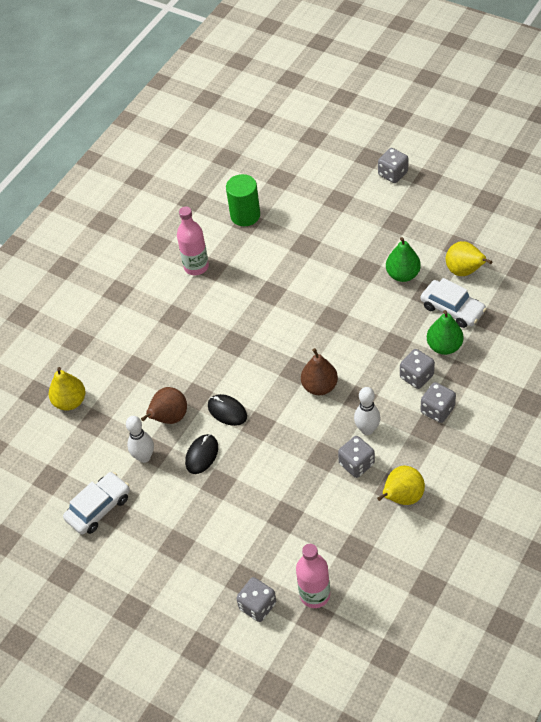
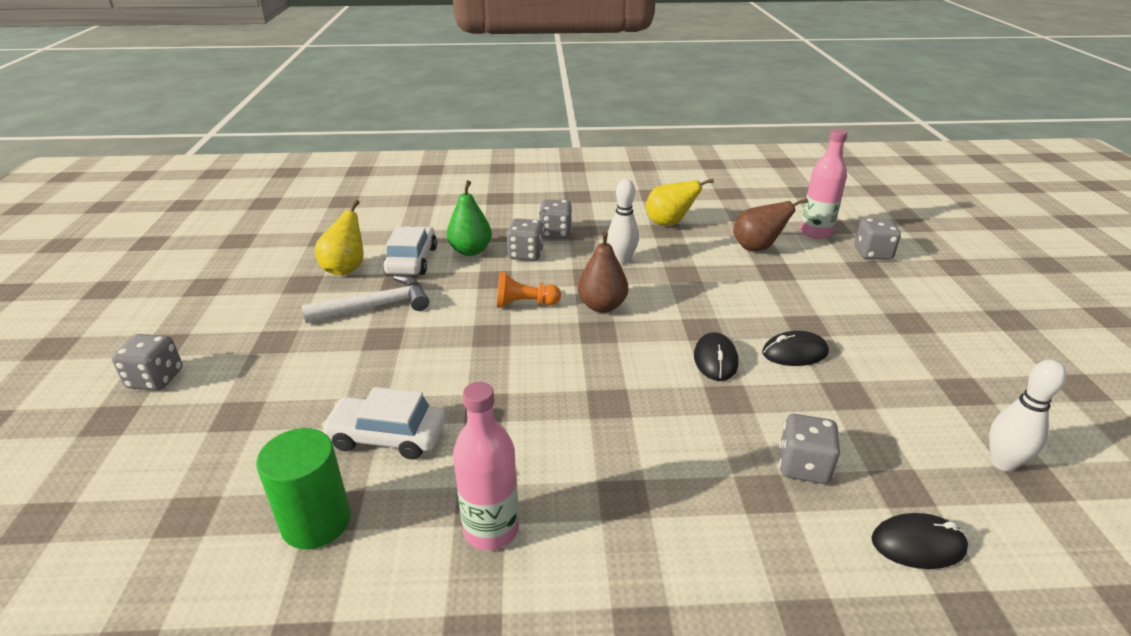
camera: 130 degrees left, 20 degrees down
yellow pear [49,367,85,410] -> black mouse [871,513,968,569]
white car [63,472,130,535] -> white car moved to [321,387,446,460]
white bowling pin [126,416,154,463] -> white bowling pin moved to [989,359,1066,471]
brown pear [141,387,187,424] -> brown pear moved to [733,198,808,251]
grey dice [338,436,375,478] -> grey dice moved to [779,414,840,484]
green pear [386,237,421,282] -> white hammer [301,275,429,323]
none -> orange pawn [497,272,561,308]

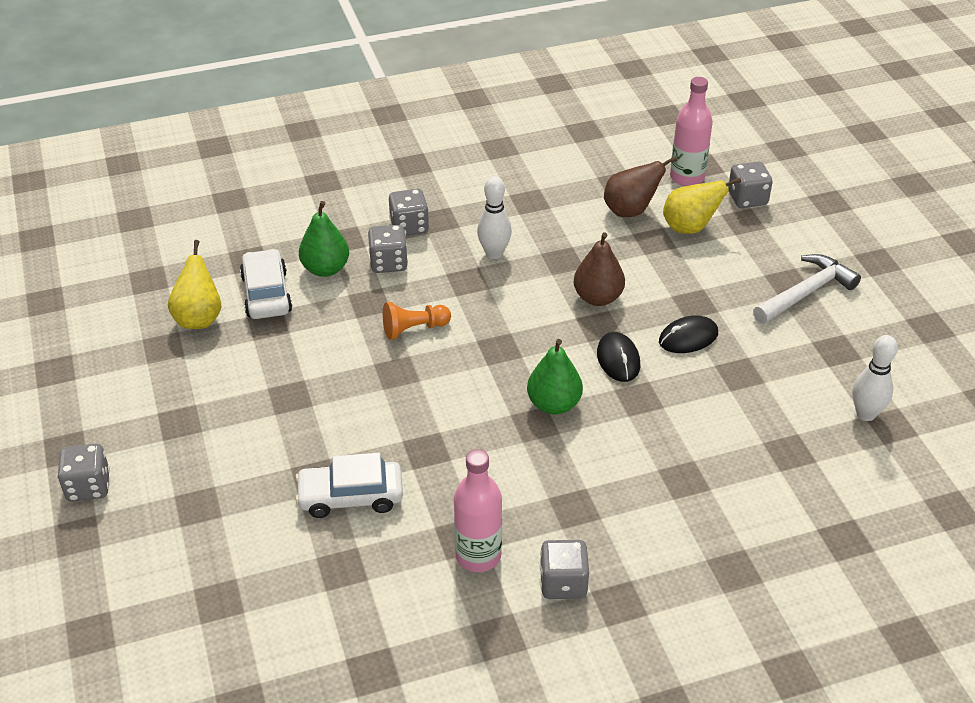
camera: 15 degrees left, 10 degrees up
green cylinder [256,428,351,549] -> none
white hammer [301,275,429,323] -> white hammer moved to [753,254,861,324]
brown pear [578,231,628,313] -> brown pear moved to [574,232,625,306]
yellow pear [646,179,714,226] -> yellow pear moved to [663,178,741,234]
grey dice [779,414,840,484] -> grey dice moved to [540,540,589,599]
black mouse [871,513,968,569] -> none
none -> green pear [527,339,583,415]

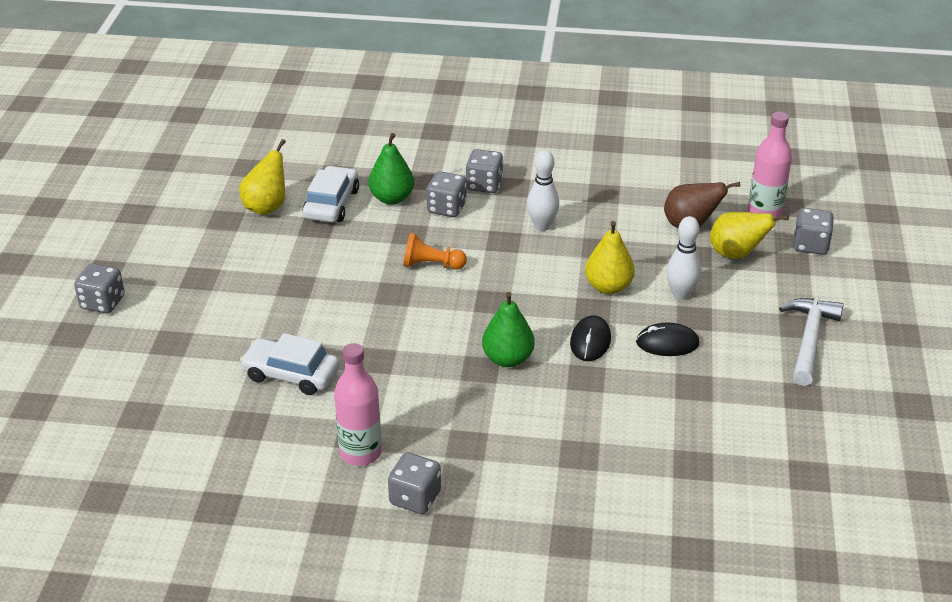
camera: 25 degrees right, 5 degrees down
brown pear [574,232,625,306] -> yellow pear [585,221,635,294]
white hammer [753,254,861,324] -> white hammer turned 60 degrees counterclockwise [779,298,843,386]
white bowling pin [853,335,898,421] -> white bowling pin moved to [666,216,701,300]

